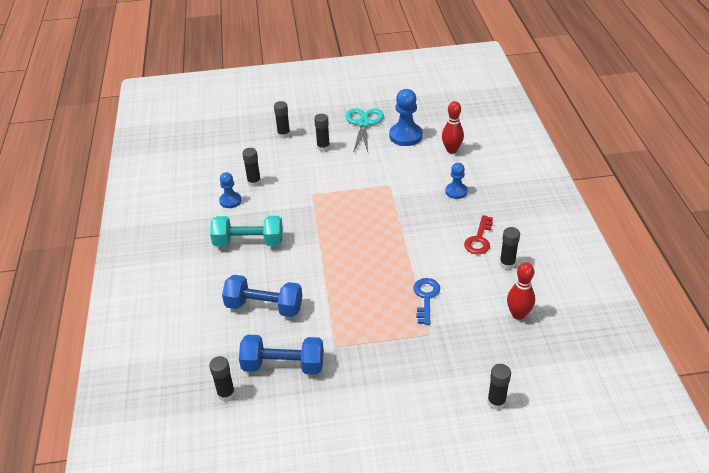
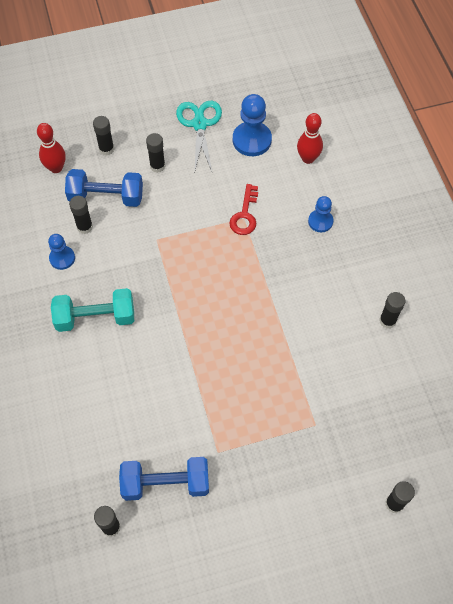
camera: 10 degrees left, 20 degrees up
blue dumbbell [222,275,302,317] -> blue dumbbell moved to [65,169,143,207]
blue key [414,278,440,325] -> none
red key [464,215,493,254] -> red key moved to [229,184,258,235]
red bowling pin [507,262,535,320] -> red bowling pin moved to [37,123,66,173]

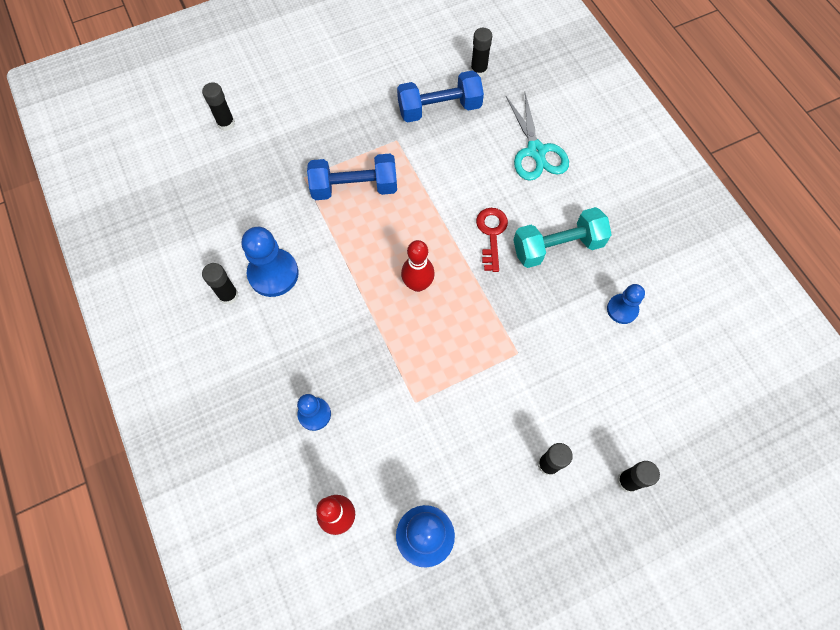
camera: 170 degrees right, 5 degrees up
red bowling pin [37,123,66,173] -> red bowling pin moved to [401,240,435,292]
blue dumbbell [65,169,143,207] -> blue dumbbell moved to [307,154,397,200]
black glue stick [69,196,93,234] -> none
turquoise scissors [176,101,222,171] -> turquoise scissors moved to [506,93,569,181]
red key [229,184,258,235] -> red key moved to [476,208,508,272]
none -> blue pawn [242,227,299,297]

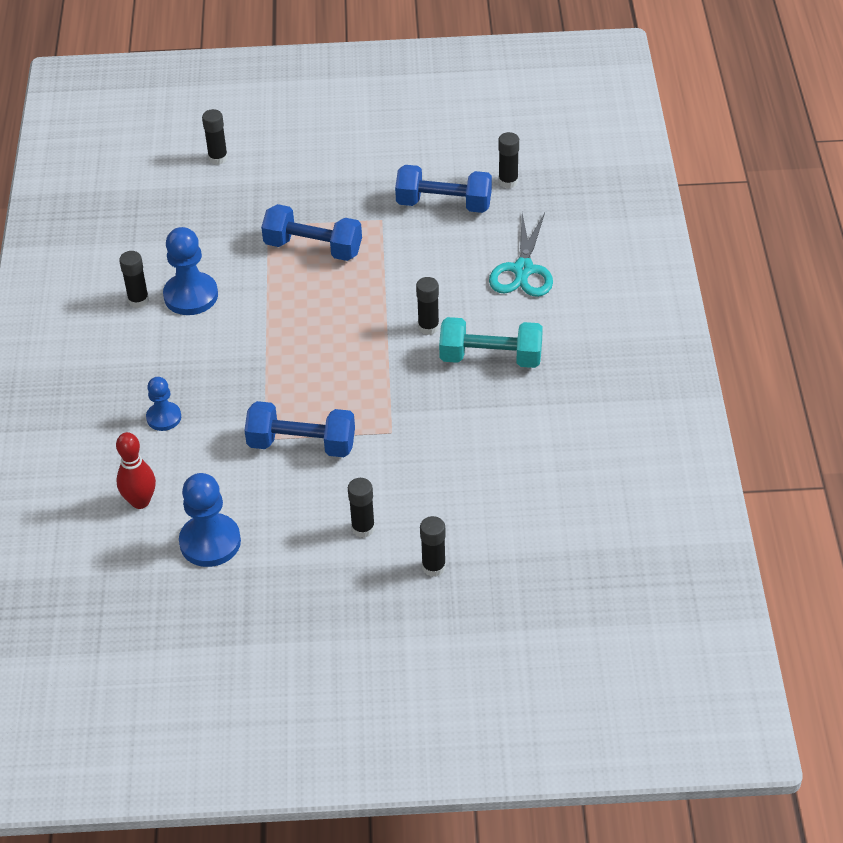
camera: 25 degrees right, 20 degrees down
red bowling pin [401,240,435,292] -> none
red key [476,208,508,272] -> black glue stick [416,277,439,335]
blue pawn [607,284,645,324] -> none
none -> blue dumbbell [244,401,355,457]

